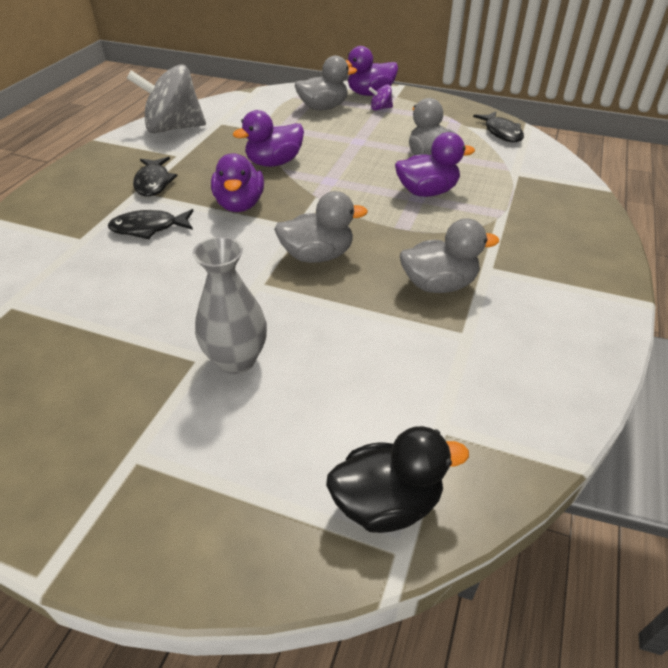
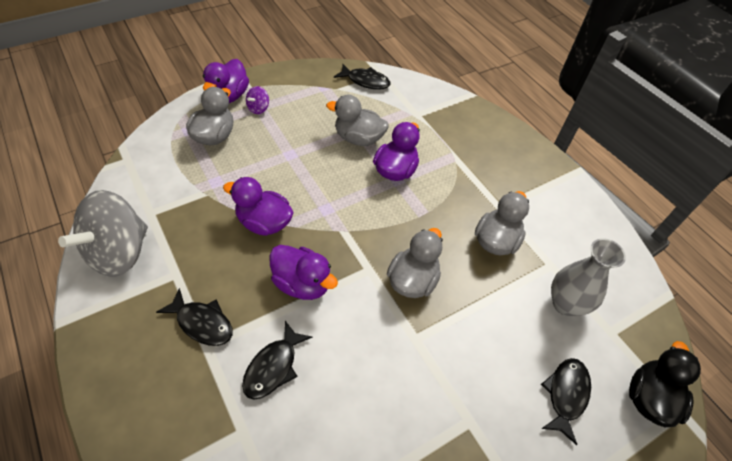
camera: 55 degrees left, 10 degrees up
grey vase [193,237,267,374] -> grey vase moved to [551,238,626,316]
purple duck [233,110,304,167] -> purple duck turned 105 degrees clockwise [223,177,294,236]
none -> black fish [541,358,591,445]

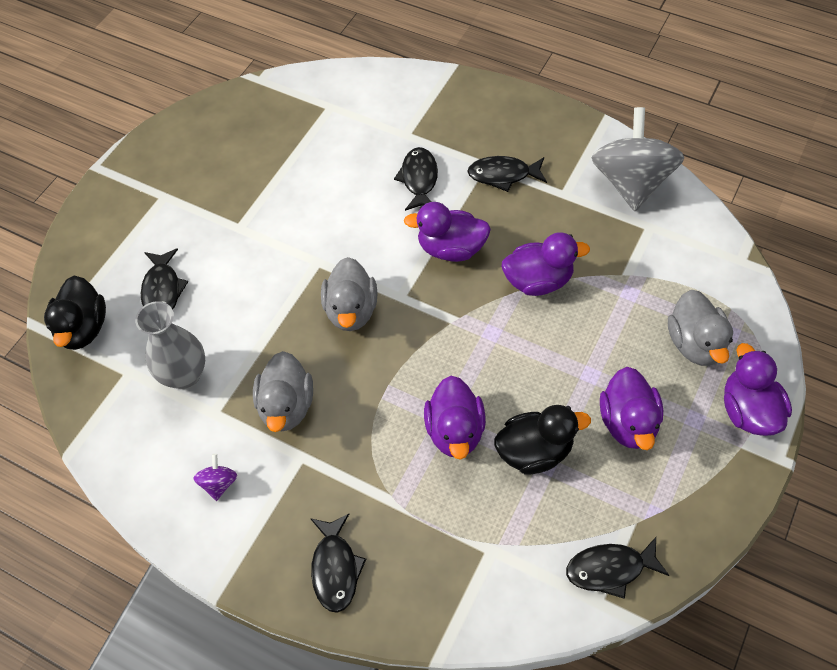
camera: 155 degrees right, 5 degrees up
purple spinning top [246,86,269,114] -> purple spinning top moved to [194,454,237,501]
grey duck [326,95,389,146] -> black duck [494,405,591,474]
none -> black fish [310,514,366,613]
none -> purple duck [600,367,663,450]

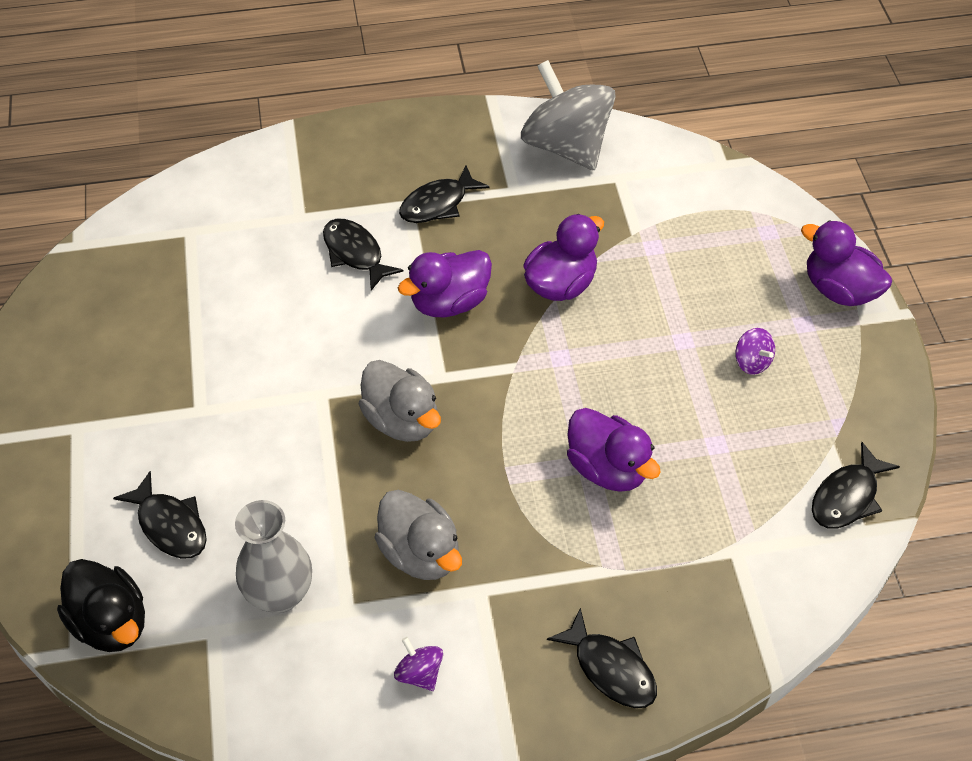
camera: 40 degrees left, 5 degrees down
black duck [494,405,591,474] -> none
purple duck [600,367,663,450] -> purple spinning top [735,328,775,375]
grey duck [668,290,733,366] -> none

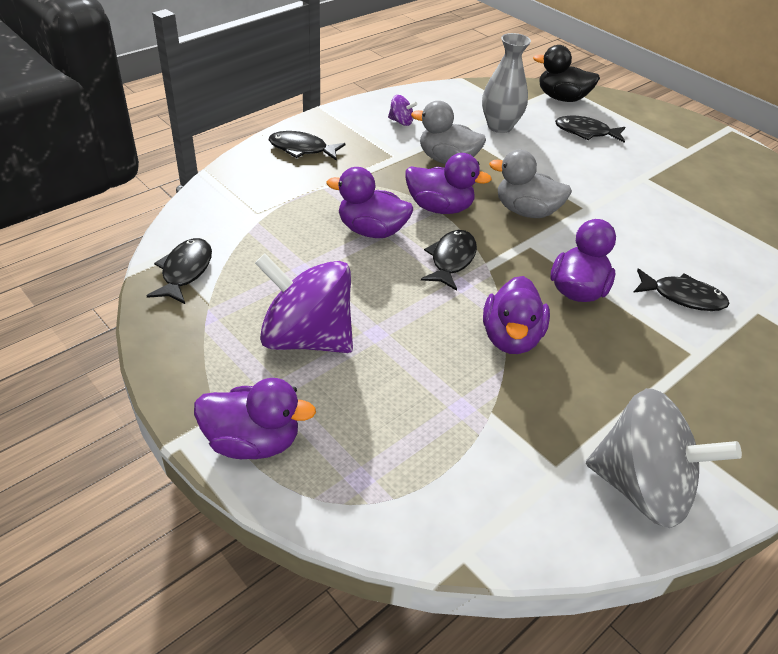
camera: 145 degrees right, 10 degrees down
black fish [399,166,490,223] -> black fish moved to [421,230,477,291]
purple spinning top [735,328,775,375] -> purple spinning top [255,254,353,353], size x2.47
none -> purple duck [405,153,492,214]

